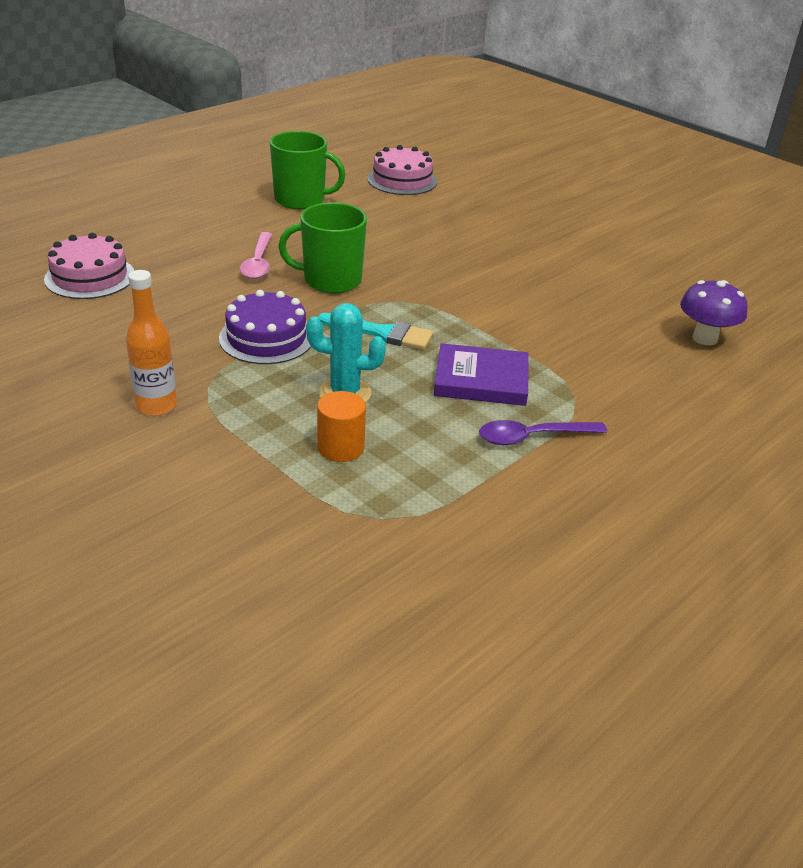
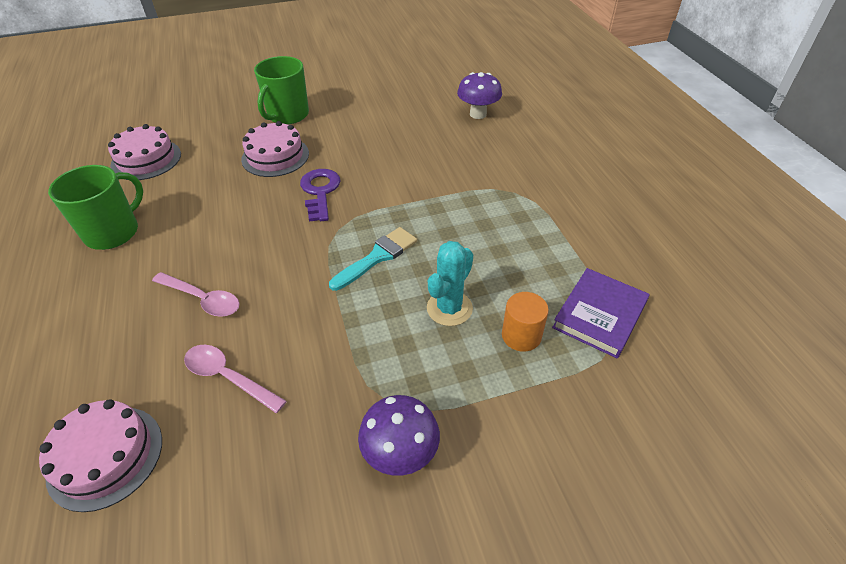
camera: 60 degrees left, 10 degrees up
orange bottle [126,270,177,416] -> purple mushroom [358,395,440,476]
purple cake [219,290,311,364] -> none
green mug [278,203,367,293] -> green mug moved to [254,56,309,125]
purple book [434,343,529,406] -> purple book moved to [552,268,649,358]
purple spoon [479,420,607,445] -> none
none -> pink spoon [184,345,287,413]
none -> pink cake [241,121,309,177]
none -> purple key [300,169,340,222]

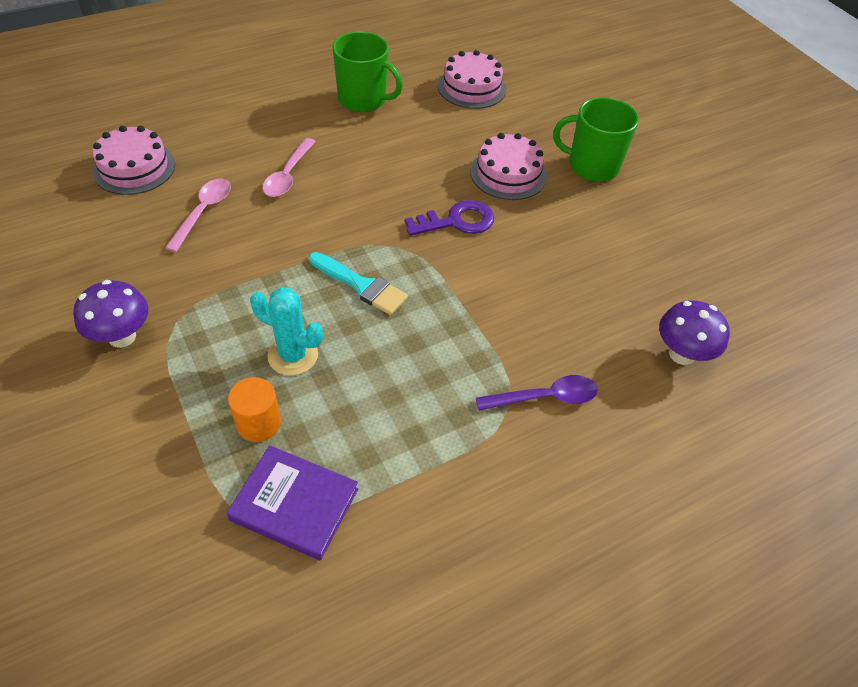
camera: 75 degrees right, 5 degrees up
none -> purple spoon [476,375,598,411]

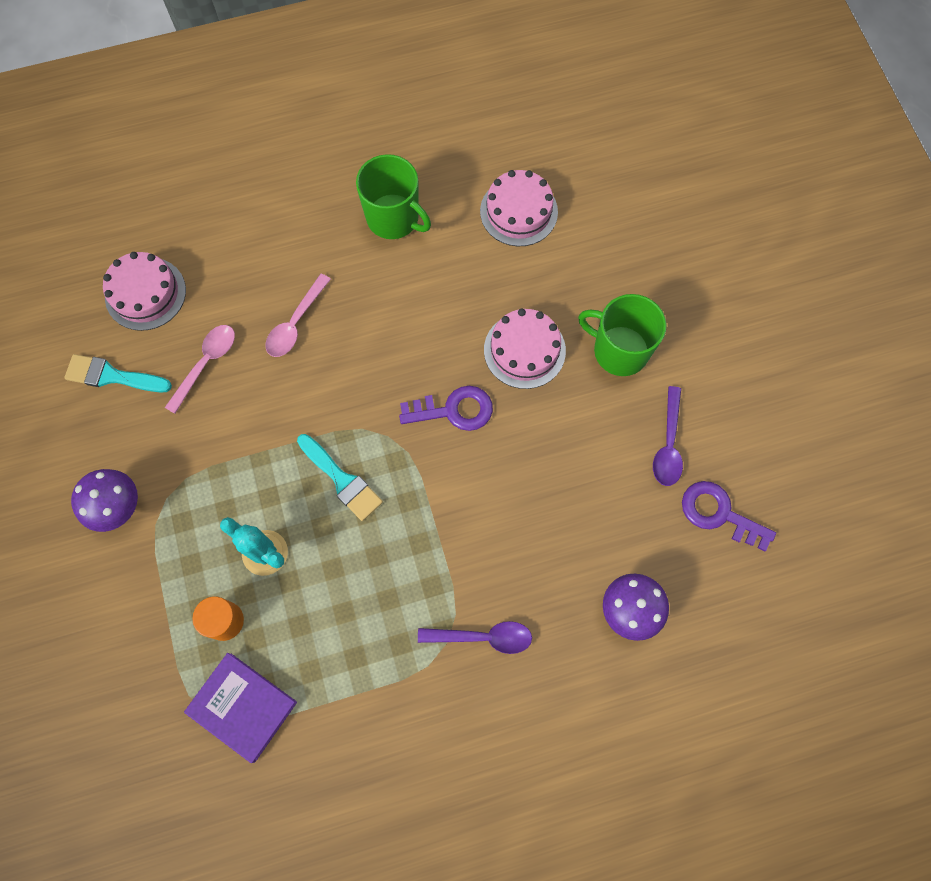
camera: 15 degrees right, 20 degrees up
none -> turquoise brush [64,354,172,393]
none -> purple spoon [653,386,683,486]
none -> purple key [682,481,776,551]

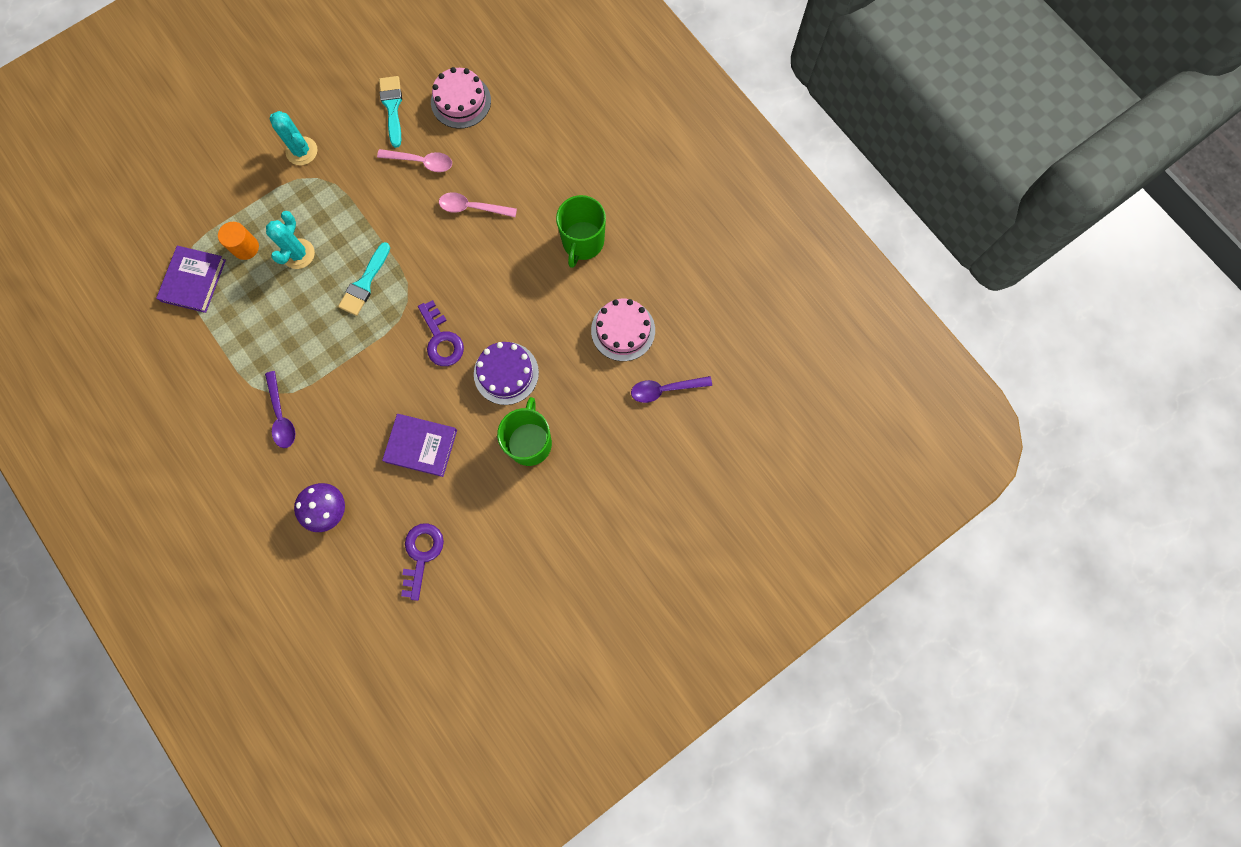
camera: 70 degrees right, 5 degrees up
purple mushroom [71,469,138,532] -> turquoise cactus [270,111,317,165]
pink cake [484,309,566,389] -> purple cake [474,342,539,405]
purple spoon [653,386,683,486] -> purple spoon moved to [631,376,712,403]
none -> purple book [382,414,457,477]

